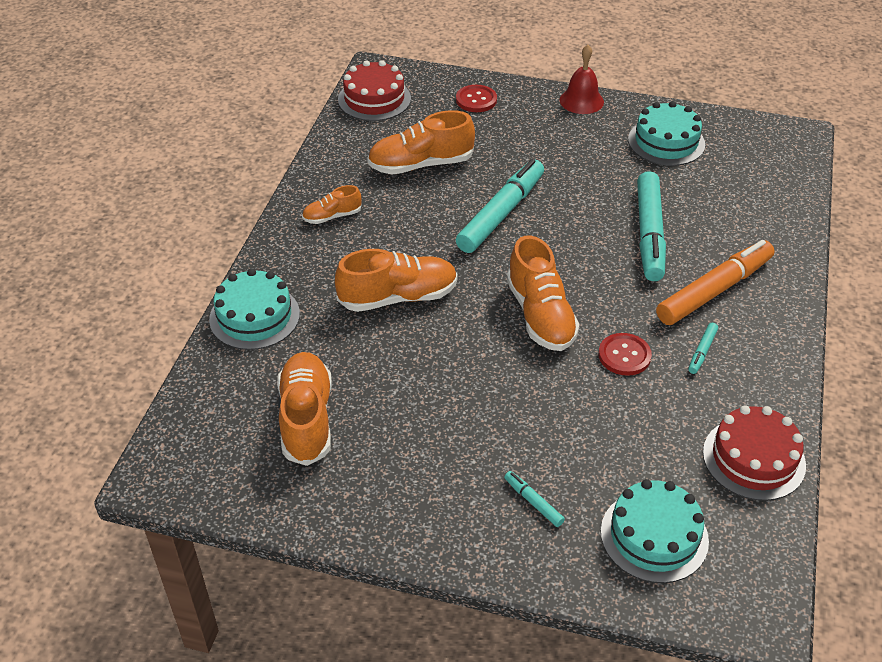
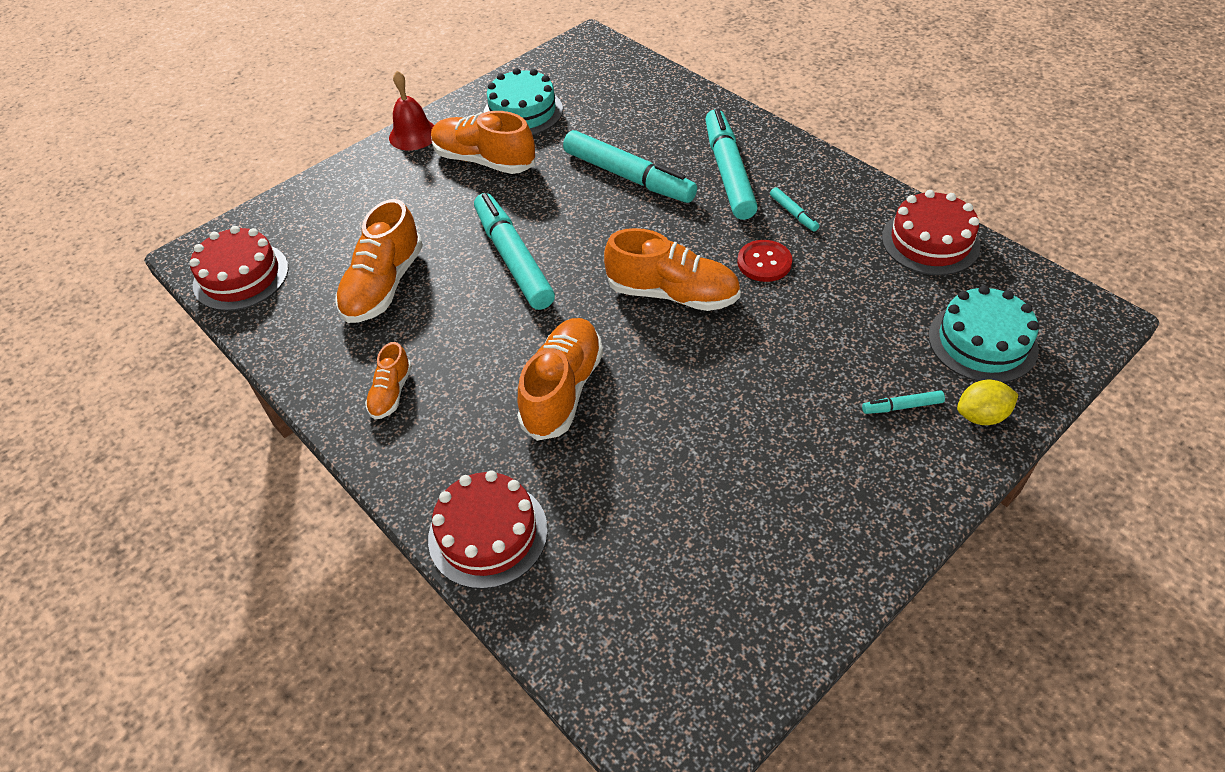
camera: 55 degrees left, 5 degrees up
turquoise cake [209,268,300,350] -> red cake [428,470,548,589]
orange shoe [277,352,332,466] -> orange shoe moved to [431,111,535,174]
red button [456,85,497,112] -> none
orange marker [656,240,775,325] -> turquoise marker [705,109,758,220]
none -> yellow lemon [957,380,1018,425]

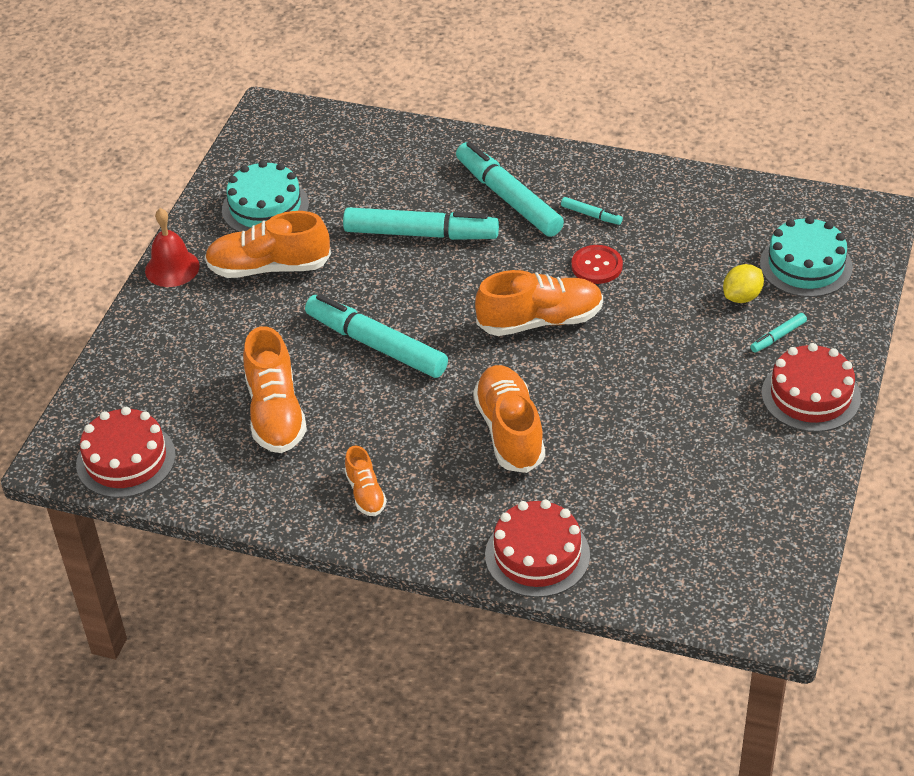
camera: 30 degrees left, 5 degrees down
red cake [882,190,981,275] -> red cake moved to [762,343,861,432]
yellow lemon [957,380,1018,425] -> yellow lemon moved to [723,264,764,303]

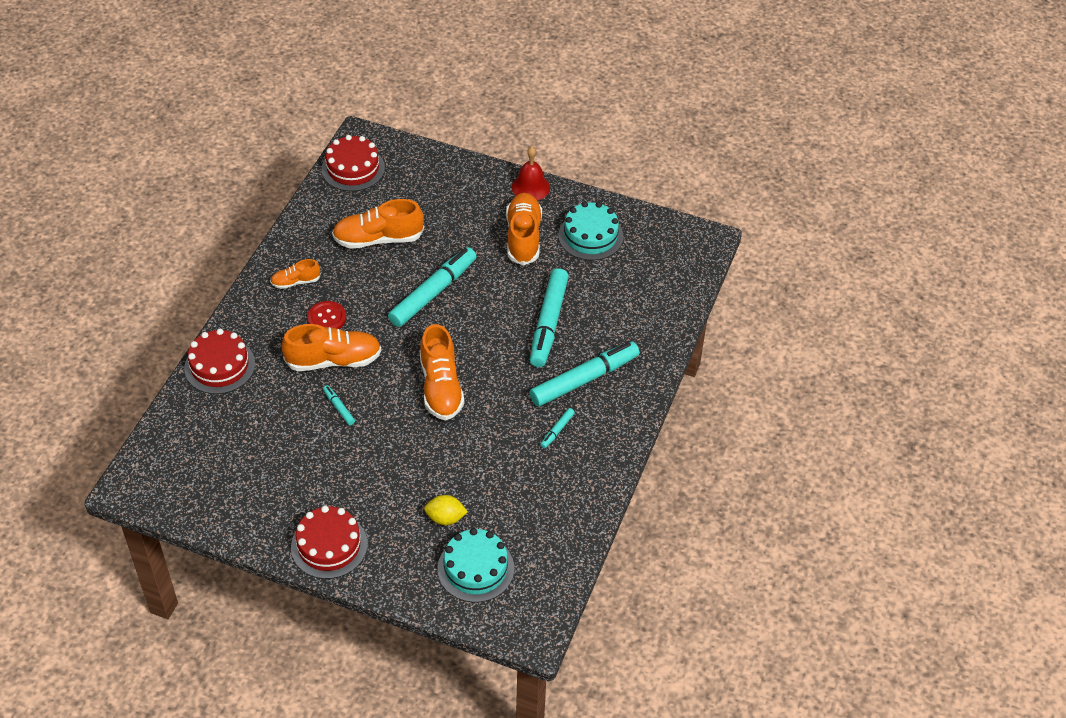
camera: 90 degrees right, 5 degrees up
red button [571,245,623,284] -> red button moved to [307,301,346,329]
yellow lemon [723,264,764,303] -> yellow lemon turned 45 degrees counterclockwise [424,495,468,525]
turquoise marker [750,313,807,353] -> turquoise marker moved to [323,385,355,425]

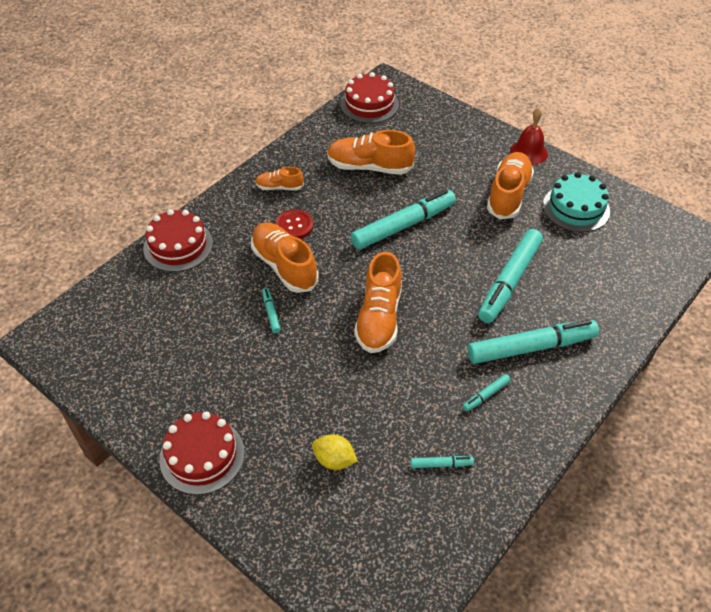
camera: 20 degrees right, 0 degrees up
orange shoe [282,324,382,371] -> orange shoe turned 135 degrees counterclockwise [251,222,319,293]
turquoise cake [438,528,514,603] -> none
none -> turquoise marker [410,456,474,468]

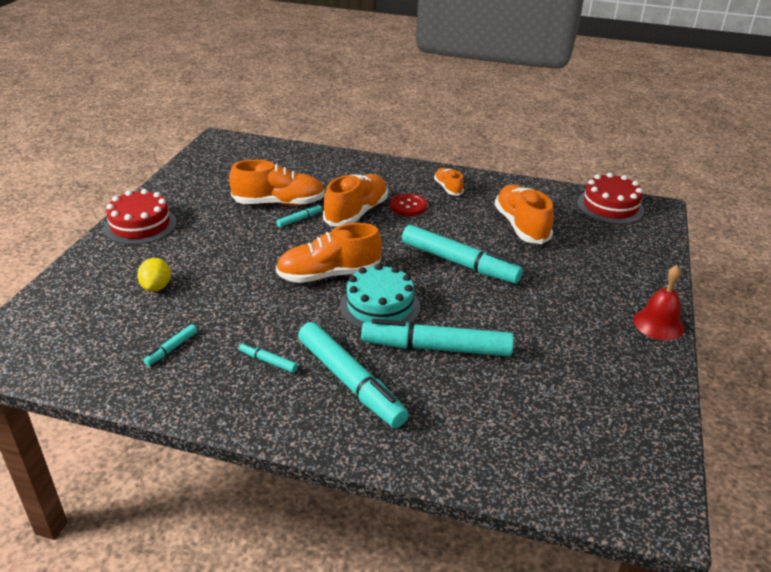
camera: 65 degrees right, 15 degrees down
red cake [143,209,213,272] -> none
turquoise marker [410,456,474,468] -> turquoise marker turned 60 degrees clockwise [143,324,197,366]
orange shoe [487,152,534,219] -> orange shoe moved to [229,160,325,206]
turquoise cake [543,172,610,232] -> turquoise cake moved to [340,264,420,329]

